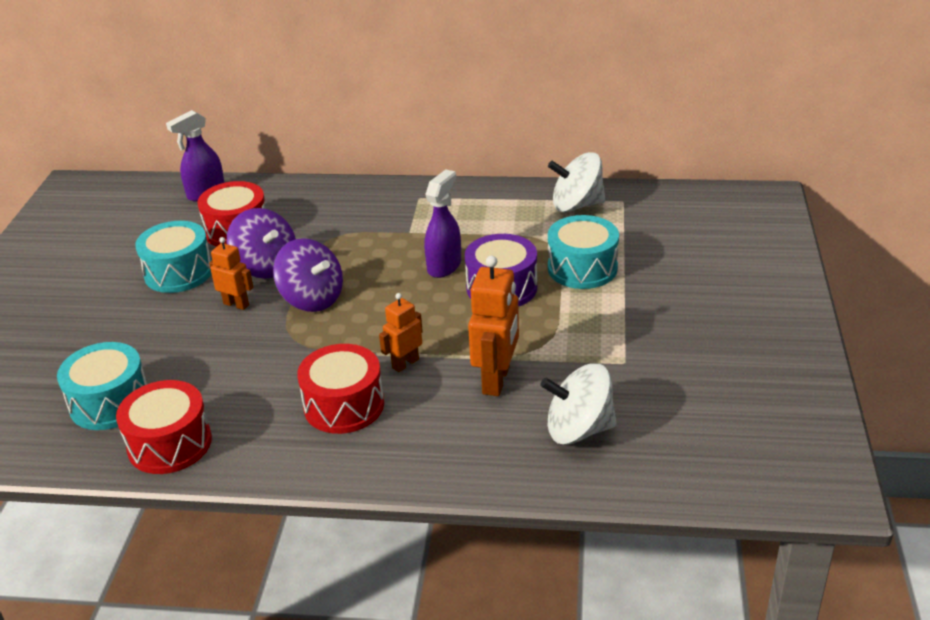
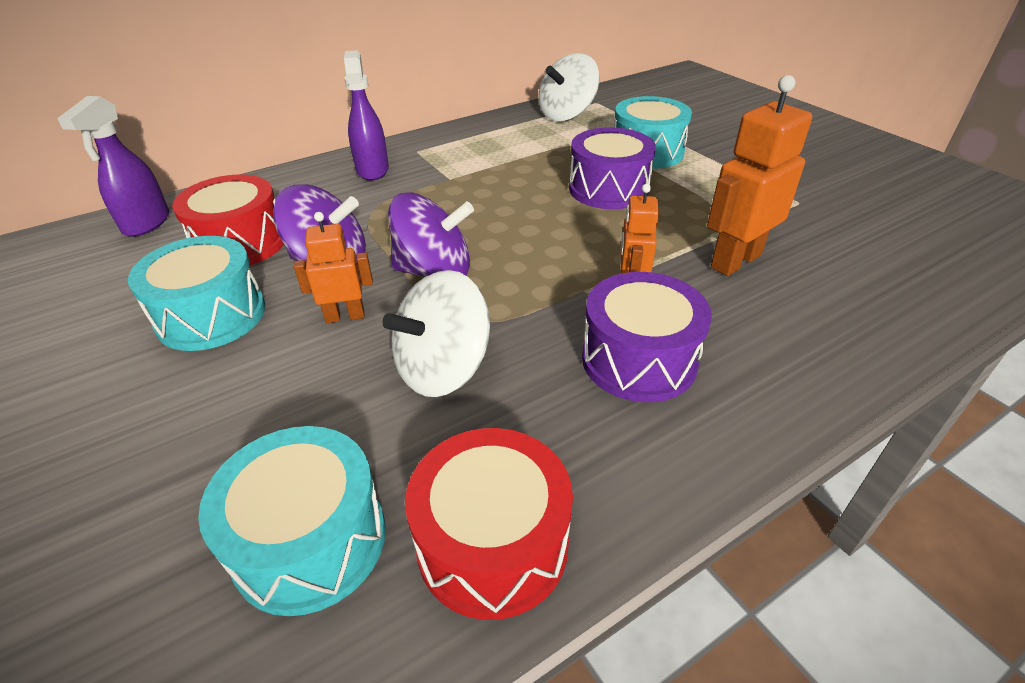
camera: 40 degrees left, 5 degrees up
red drum [297,344,384,434] -> purple drum [582,272,712,402]
purple spray bottle [424,169,461,278] -> purple spray bottle moved to [344,50,389,181]
orange robot [468,256,519,396] -> orange robot turned 105 degrees counterclockwise [707,75,812,276]
white spinning top [540,364,617,445] -> white spinning top moved to [382,270,490,397]

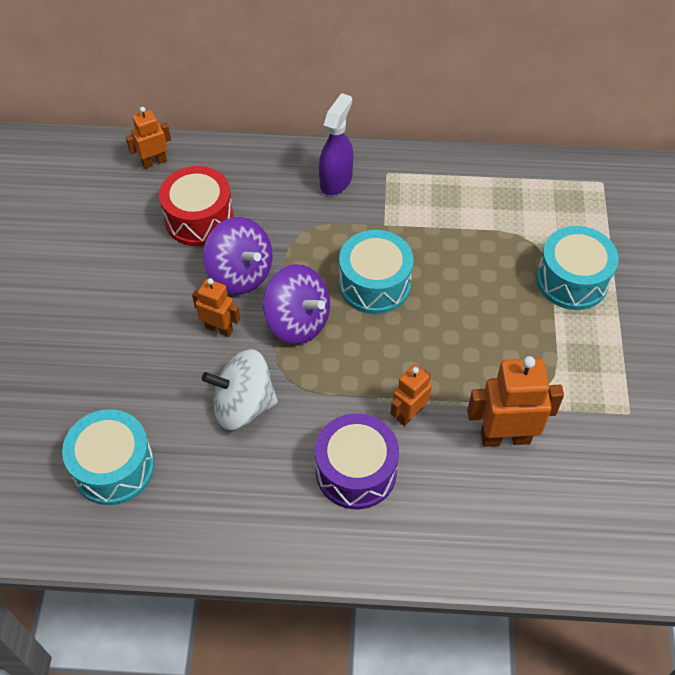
camera: 35 degrees right, 15 degrees up
purple spray bottle [57,96,169,237] -> orange robot [126,107,171,169]
turquoise drum [128,236,265,351] -> turquoise drum moved to [339,230,414,314]
red drum [405,428,573,620] -> none
white spinning top [538,53,600,121] -> none
purple drum [569,127,656,209] -> none

